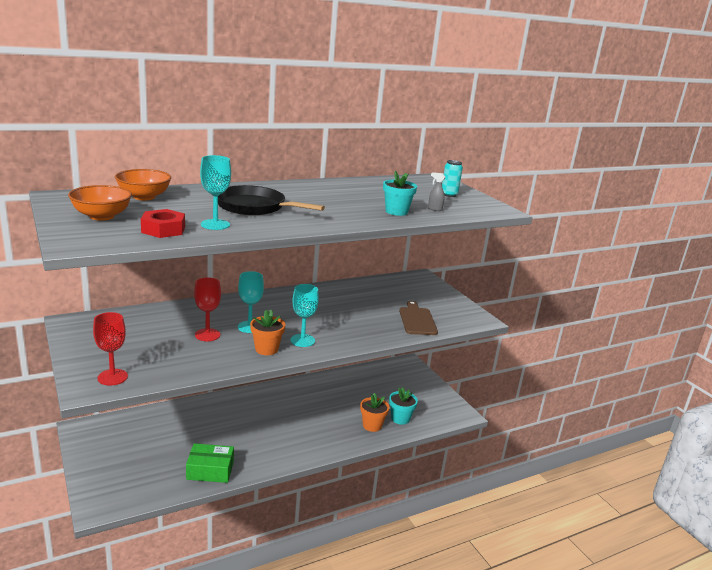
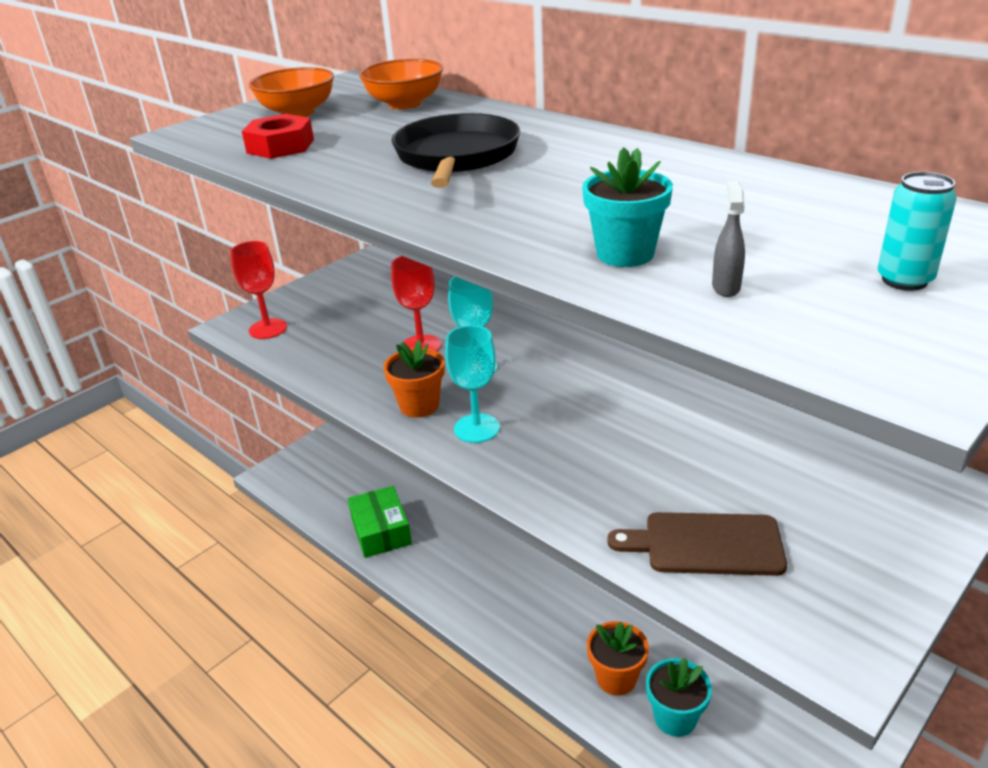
camera: 75 degrees right, 10 degrees up
turquoise goblet [200,155,231,230] -> none
brown cutting board [399,301,438,335] -> brown cutting board turned 150 degrees counterclockwise [607,512,787,576]

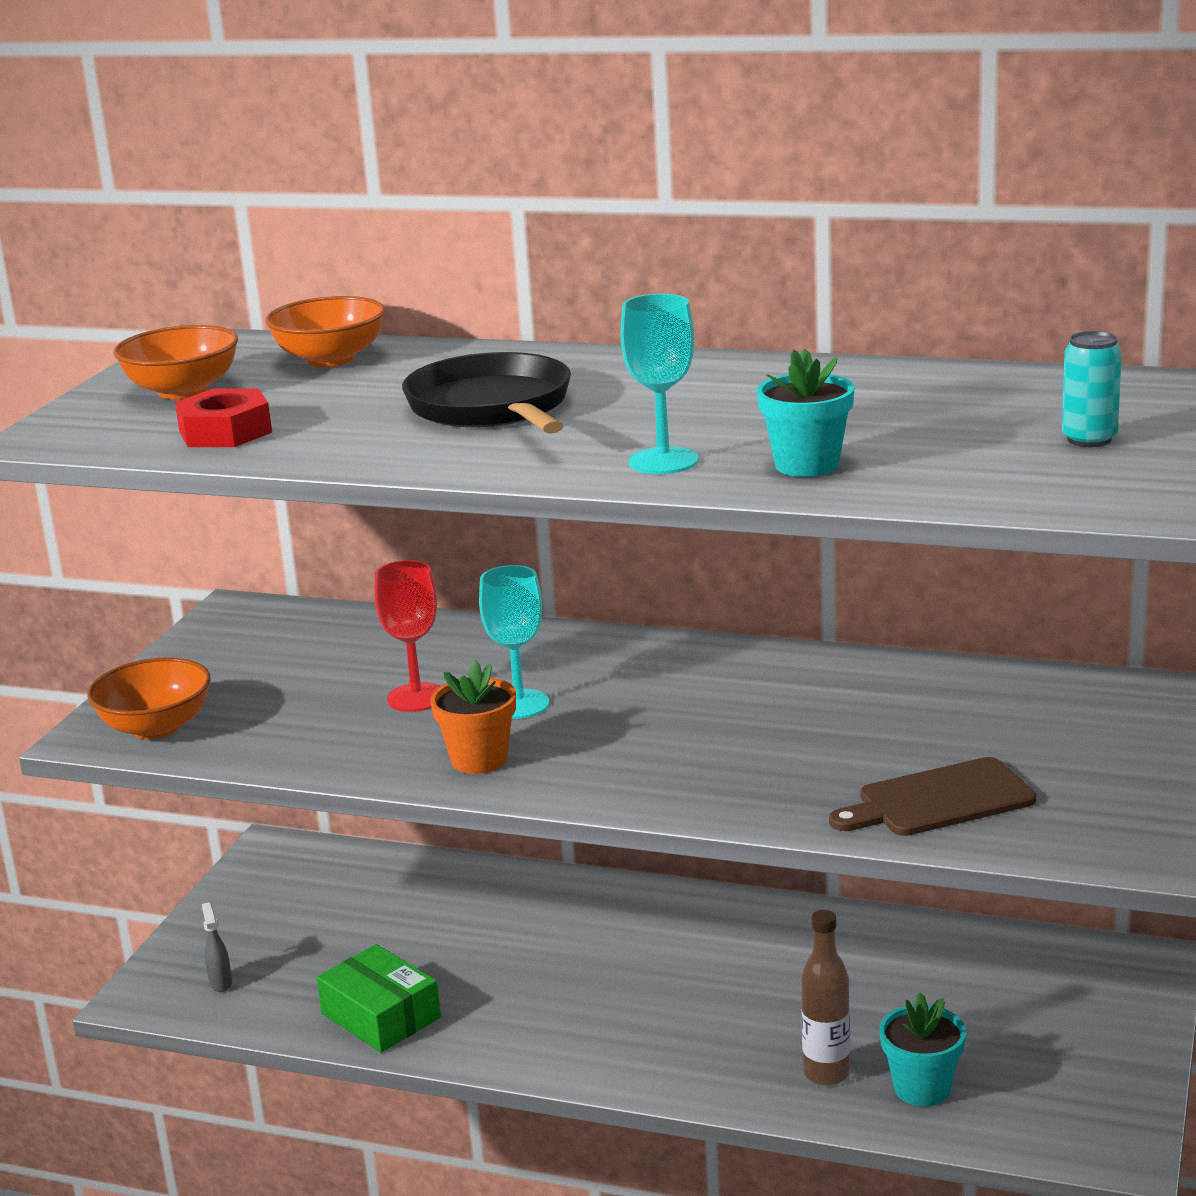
camera: 25 degrees left, 10 degrees down
red goblet [230,241,287,339] -> orange bowl [87,657,211,739]
turquoise goblet [446,325,500,443] -> turquoise goblet moved to [620,294,699,474]
orange flower pot [587,621,649,696] -> brown bottle [801,910,850,1086]
grey spray bottle [712,181,745,297] -> grey spray bottle moved to [202,902,232,992]

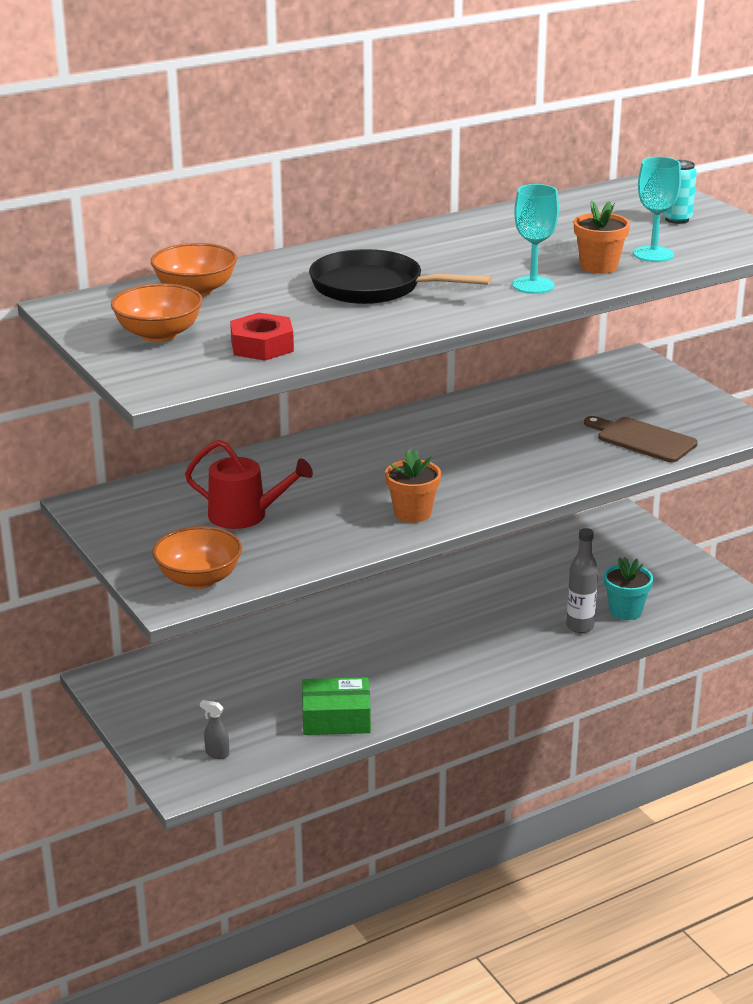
camera: 50 degrees left, 5 degrees up
red goblet [374,560,441,712] -> none
turquoise goblet [479,565,549,719] -> turquoise goblet moved to [633,157,681,262]
turquoise flower pot [757,349,855,477] -> orange flower pot [574,200,630,274]
brown bottle [801,910,850,1086] -> grey bottle [566,528,598,633]
brown cutting board [829,757,1036,836] -> brown cutting board turned 105 degrees clockwise [584,416,698,462]
none -> red watering can [185,440,313,529]

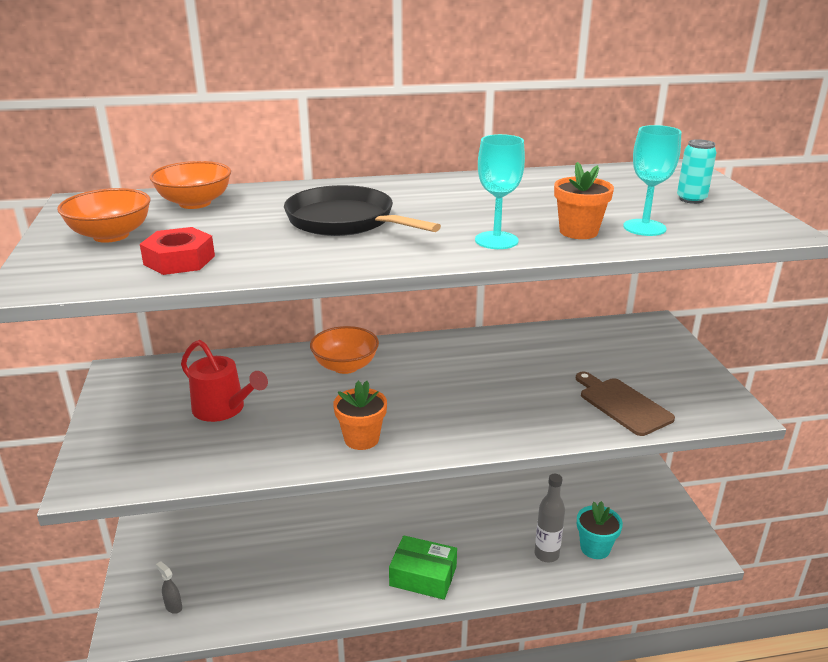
camera: 20 degrees right, 0 degrees up
orange bowl [153,526,242,589] -> orange bowl moved to [310,326,379,374]
green box [302,677,371,735] -> green box moved to [389,536,457,600]

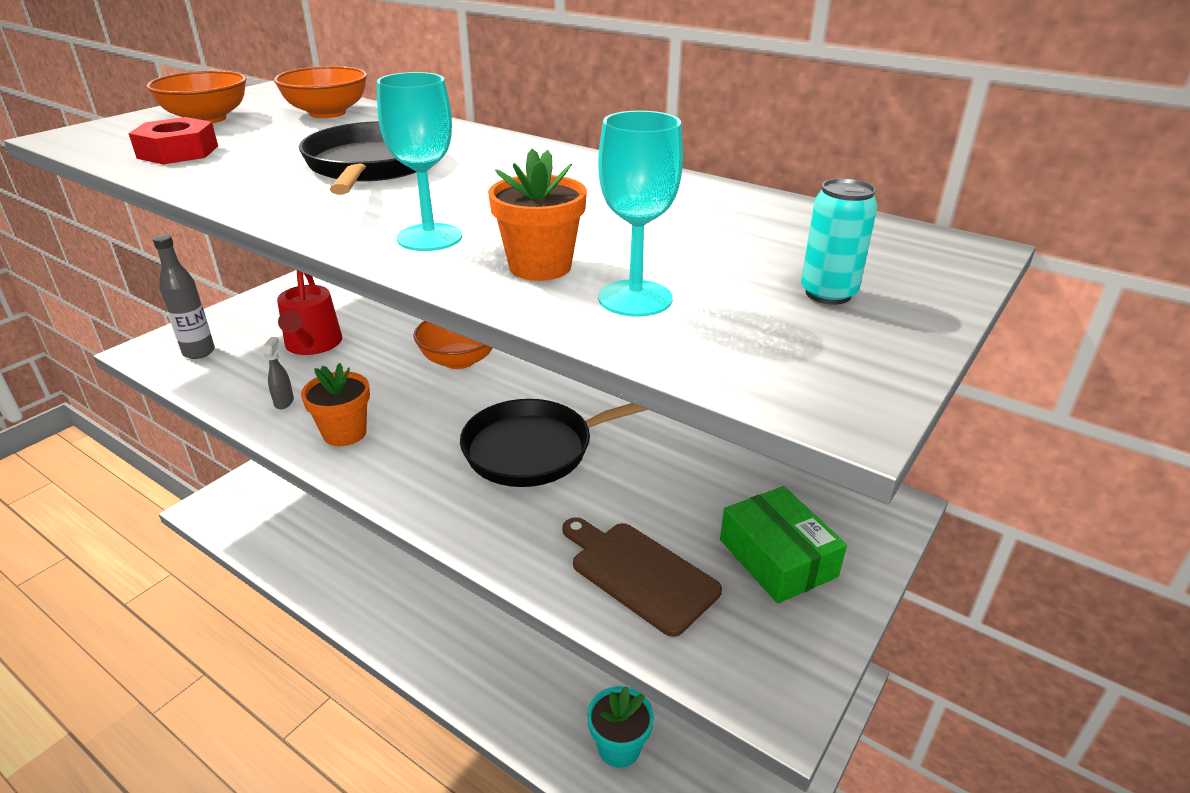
camera: 45 degrees right, 5 degrees up
grey spray bottle [156,561,182,614] -> grey spray bottle moved to [263,337,294,409]
green box [389,536,457,600] -> green box moved to [720,486,847,603]
grey bottle [535,474,565,563] -> grey bottle moved to [153,235,215,359]
brown cutting board [576,372,675,436] -> brown cutting board turned 60 degrees counterclockwise [562,517,722,637]
none -> black pan [460,399,648,487]

